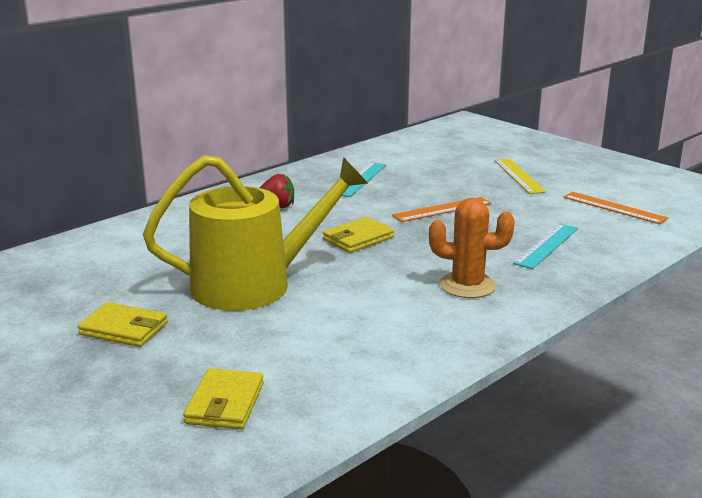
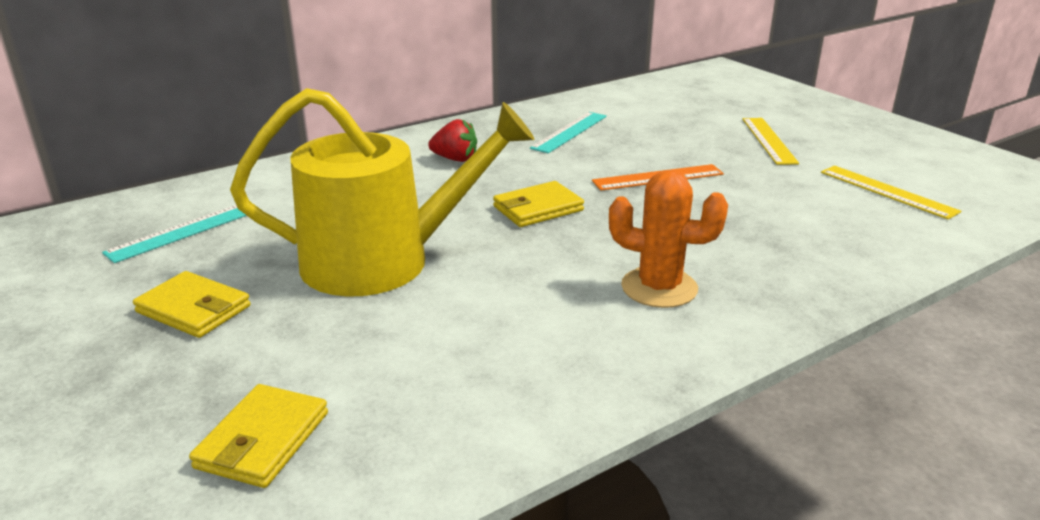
camera: 10 degrees right, 5 degrees up
turquoise ruler [513,224,578,269] -> turquoise ruler moved to [102,205,247,263]
orange ruler [563,192,668,224] -> yellow ruler [821,166,961,220]

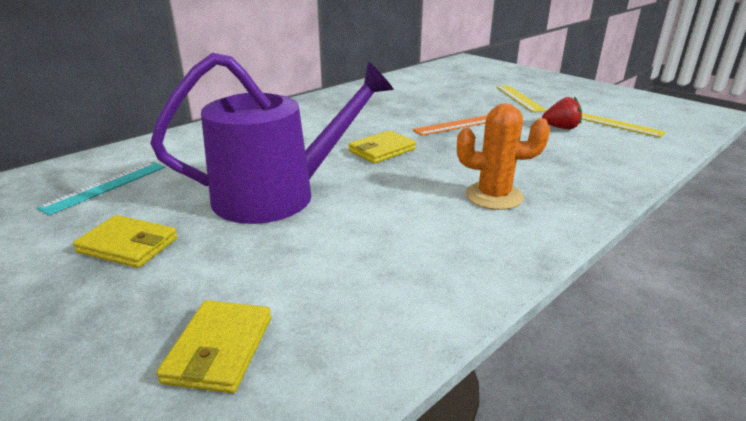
camera: 10 degrees left, 0 degrees up
yellow watering can [230,88,535,296] -> purple watering can [150,53,394,224]
red strawberry [428,119,477,162] -> red strawberry moved to [542,96,582,129]
turquoise ruler [530,112,607,153] -> none

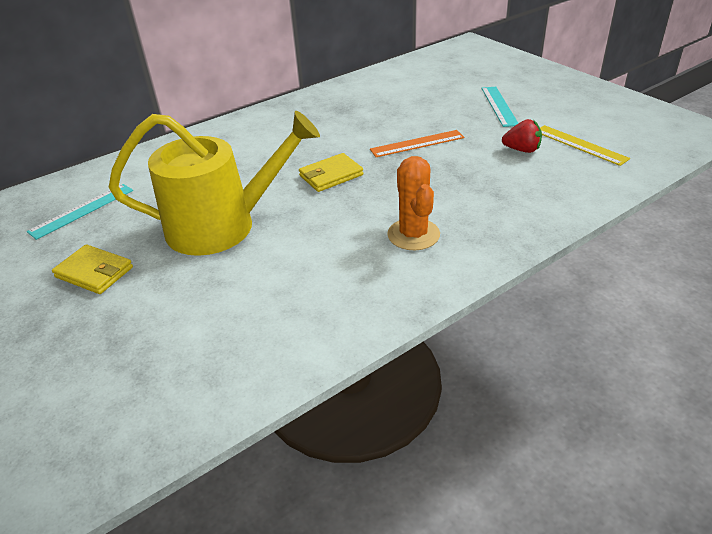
camera: 10 degrees right, 10 degrees up
purple watering can [150,53,394,224] -> yellow watering can [108,111,320,256]
yellow wallet [156,300,271,393] -> none
orange cactus [457,104,550,210] -> orange cactus turned 60 degrees clockwise [387,156,440,250]
yellow ruler [496,85,547,112] -> turquoise ruler [481,87,518,127]

